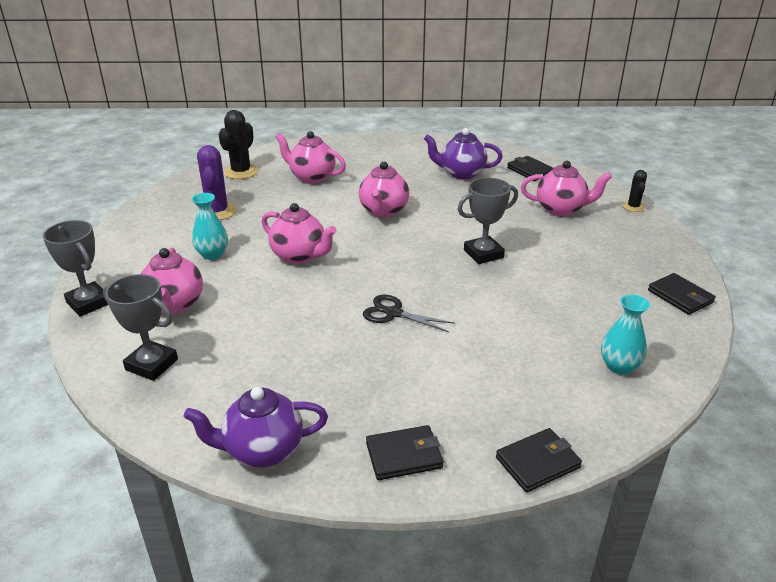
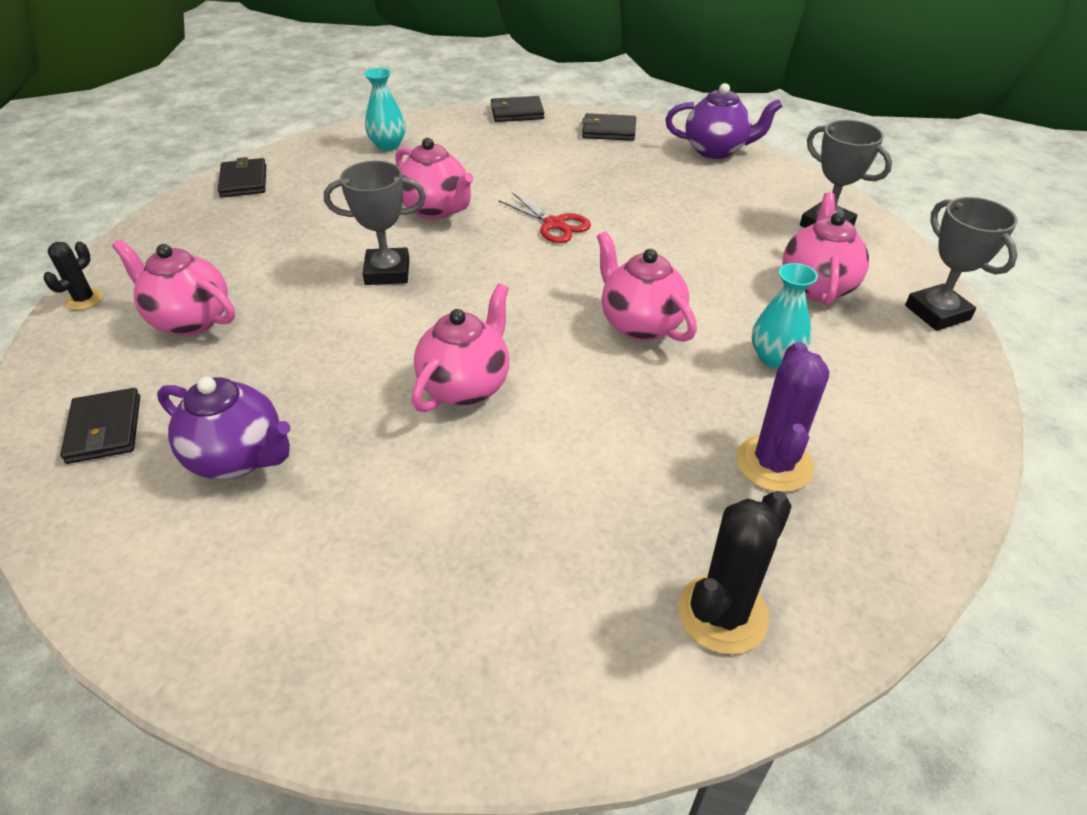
camera: 160 degrees left, 10 degrees up
pink teapot [275,131,346,183] -> pink teapot moved to [395,138,474,220]
black scissors [363,295,455,332] -> red scissors [499,192,591,243]

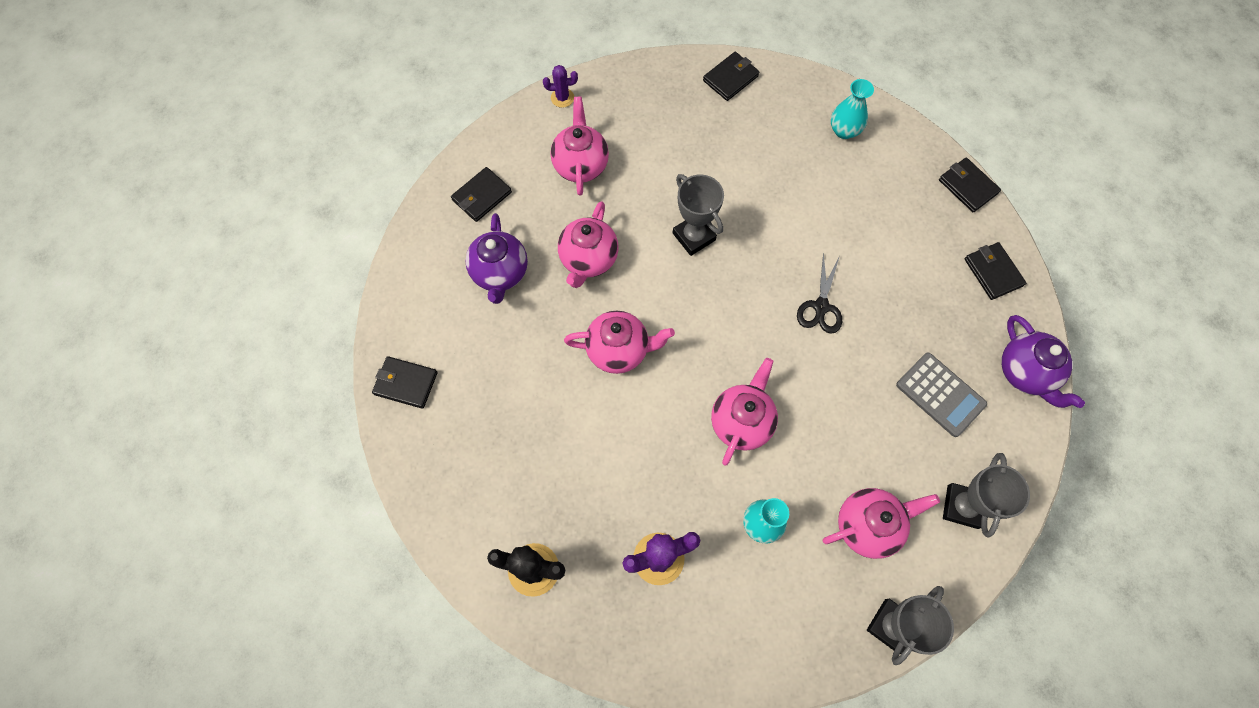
camera: 60 degrees right, 25 degrees up
black cactus [44,242,103,310] -> purple cactus [543,65,578,108]
pink teapot [395,138,474,220] -> pink teapot moved to [558,201,619,288]
red scissors [499,192,591,243] -> black scissors [797,252,842,334]
none -> black wallet [372,356,437,409]
none -> grey calculator [896,352,987,437]

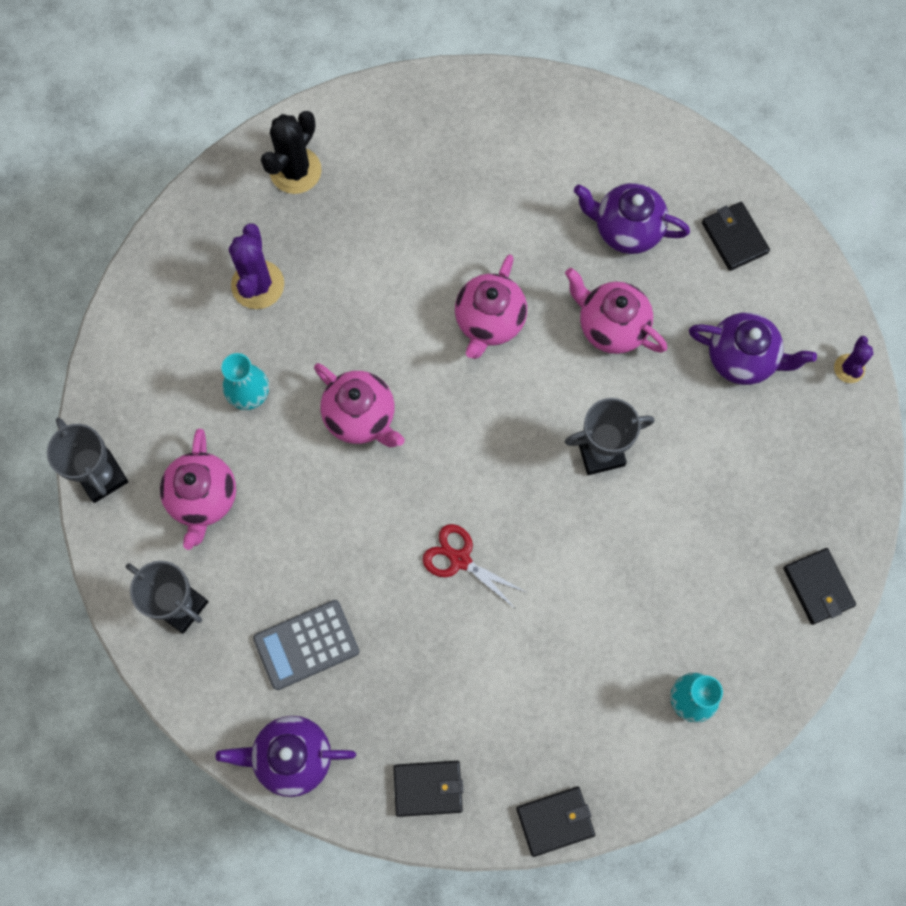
camera: 110 degrees right, 5 degrees up
black wallet [372,356,437,409] -> none
pink teapot [551,97,609,195] -> purple teapot [689,312,817,385]
black scissors [797,252,842,334] -> red scissors [422,524,527,609]

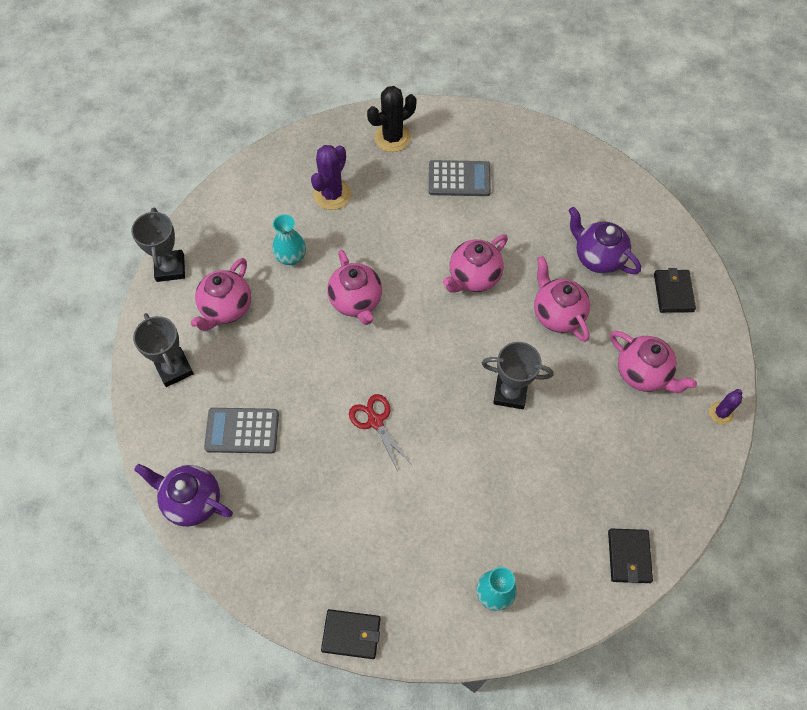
camera: 25 degrees right, 10 degrees down
black wallet [393,761,463,817] -> none
purple teapot [689,312,817,385] -> pink teapot [610,331,697,393]
none -> grey calculator [429,160,491,196]

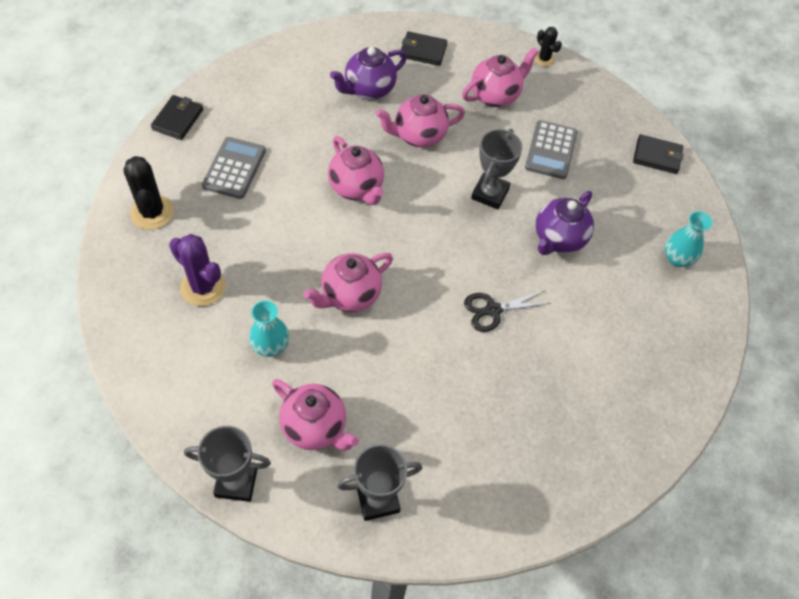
camera: 80 degrees left, 5 degrees down
purple teapot [134,464,233,527] -> purple teapot moved to [536,191,594,255]
grey calculator [204,408,279,454] -> grey calculator moved to [525,120,577,179]
black wallet [321,609,381,659] -> black wallet moved to [151,95,203,140]
pink teapot [327,250,382,325] -> pink teapot turned 150 degrees clockwise [304,253,393,312]
red scissors [349,394,410,469] -> black scissors [464,290,551,332]
purple cactus [709,389,742,425] -> black cactus [534,27,562,67]

